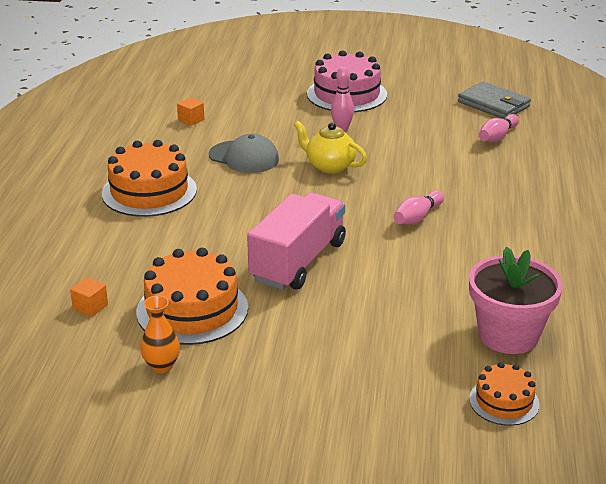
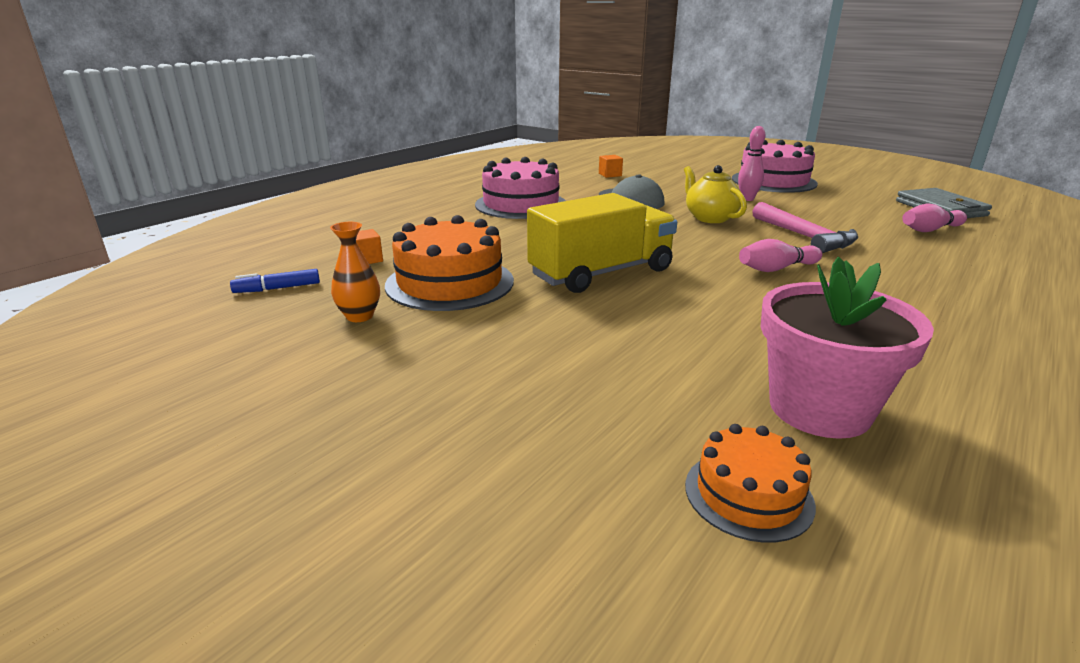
camera: 30 degrees right, 5 degrees down
orange cake [102,140,197,217] -> pink cake [475,157,566,219]
pink truck [247,193,346,290] -> yellow truck [527,193,677,293]
none -> blue marker [230,269,320,293]
none -> pink hammer [752,202,858,253]

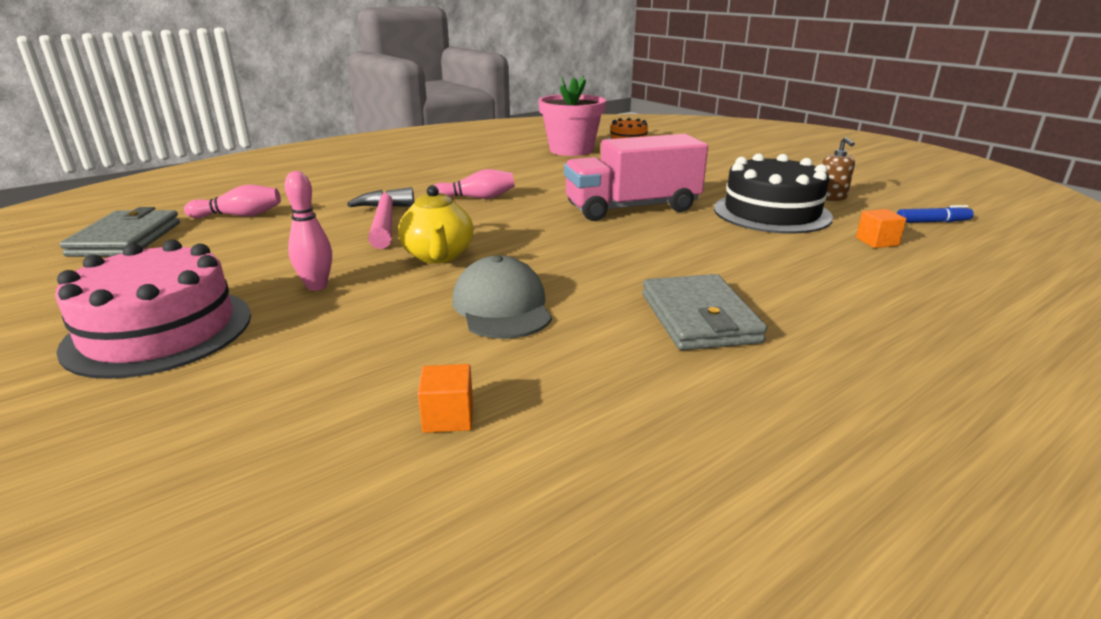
camera: 165 degrees left, 0 degrees up
orange vase [330,222,380,322] -> brown soap dispenser [822,137,855,201]
orange cake [385,215,514,311] -> black cake [714,153,833,234]
pink cake [475,157,566,219] -> grey wallet [642,274,767,350]
yellow truck [527,193,677,293] -> pink truck [564,134,708,221]

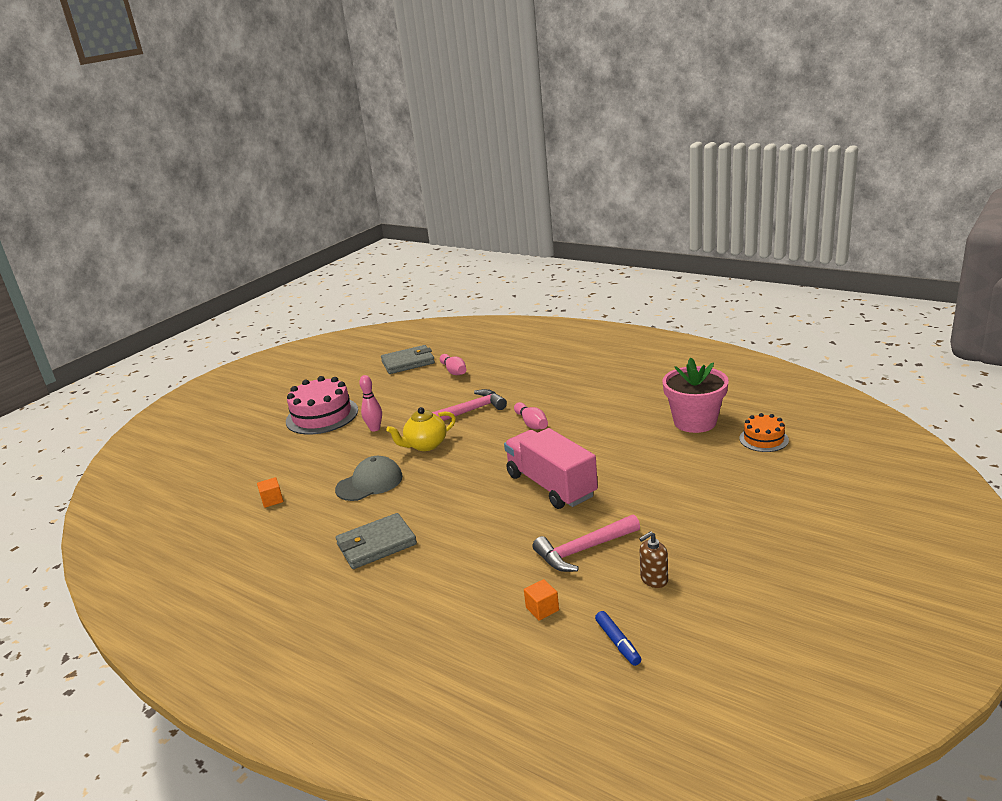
camera: 75 degrees right, 0 degrees up
black cake [714,153,833,234] -> pink hammer [533,514,640,572]

